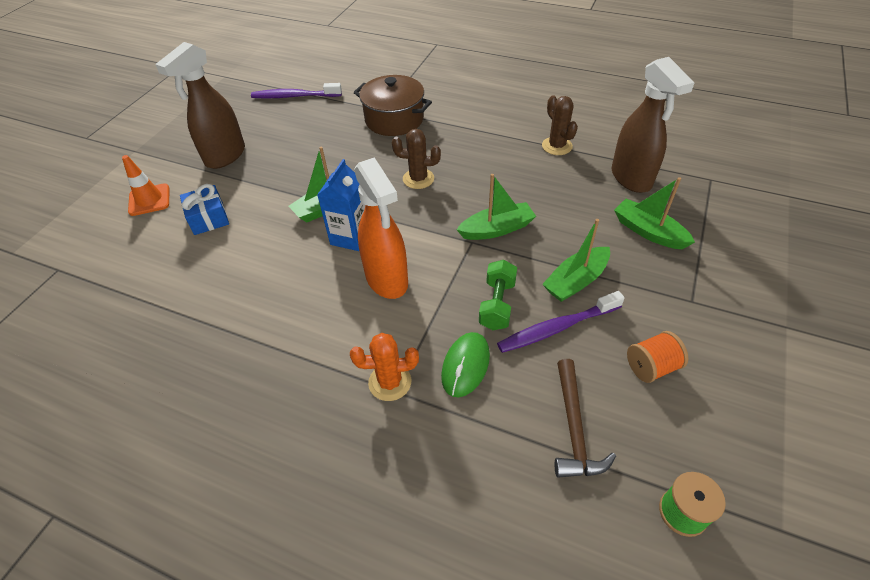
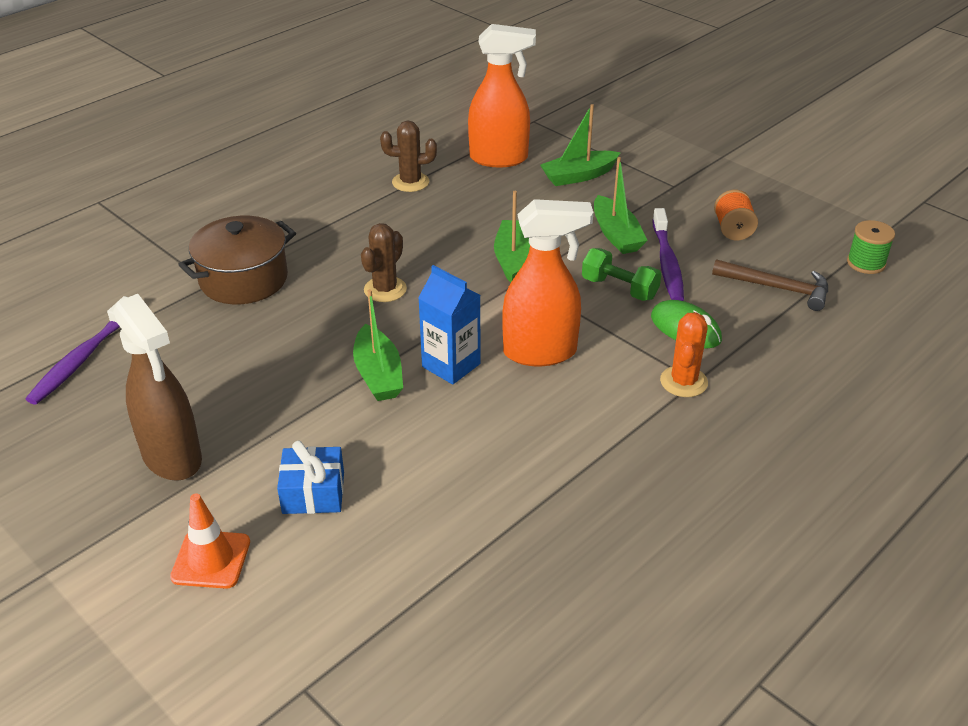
camera: 70 degrees left, 10 degrees down
brown spray bottle [612,57,695,193] -> orange spray bottle [468,24,536,167]

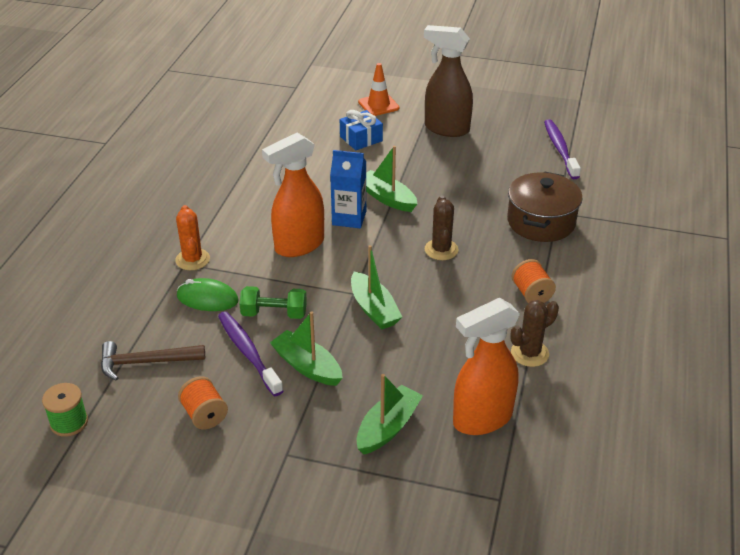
camera: 150 degrees right, 0 degrees up
none -> orange spool [512,259,556,303]

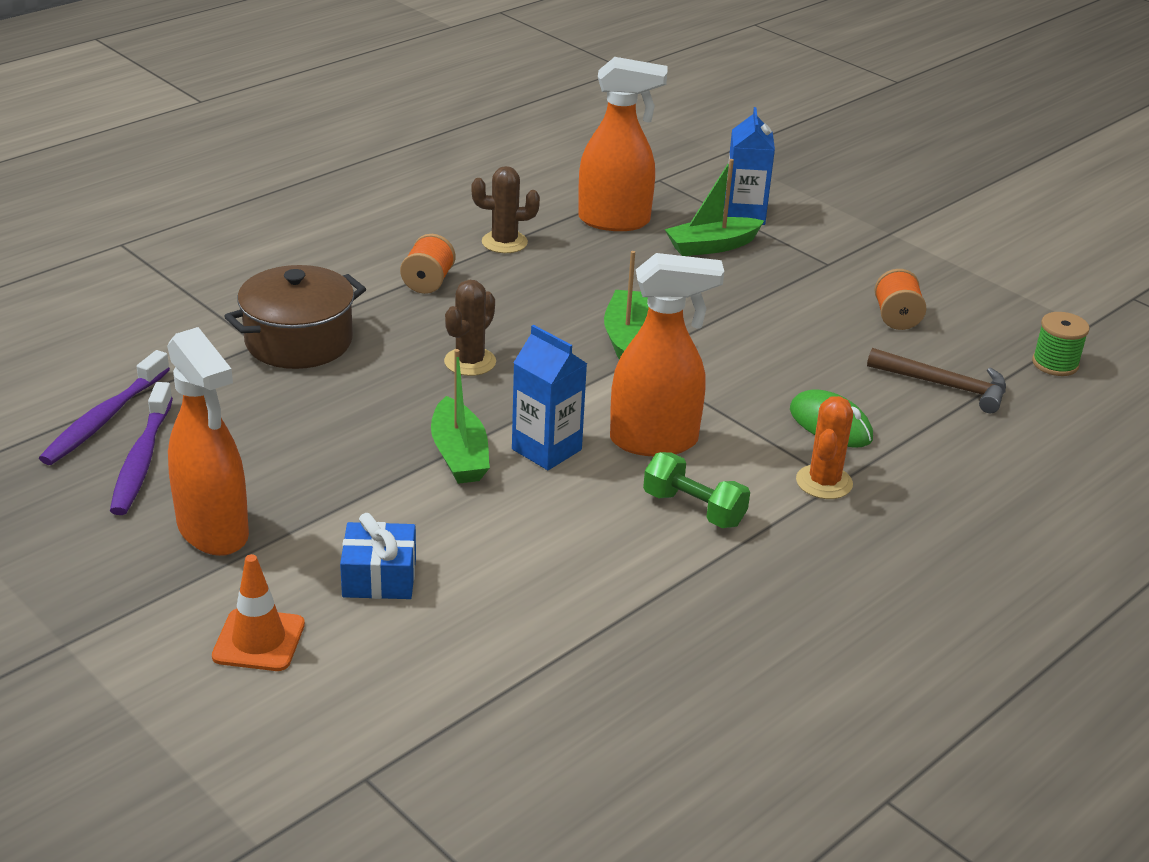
camera: 150 degrees left, 5 degrees down
purple toothbrush [218,311,283,396] -> purple toothbrush moved to [110,382,173,515]
green dumbbell [239,286,307,319] -> green dumbbell moved to [643,452,750,528]
green boat [270,311,343,386] -> none
brown spray bottle [424,25,473,137] -> orange spray bottle [167,327,249,556]
none -> blue carton [724,107,775,225]

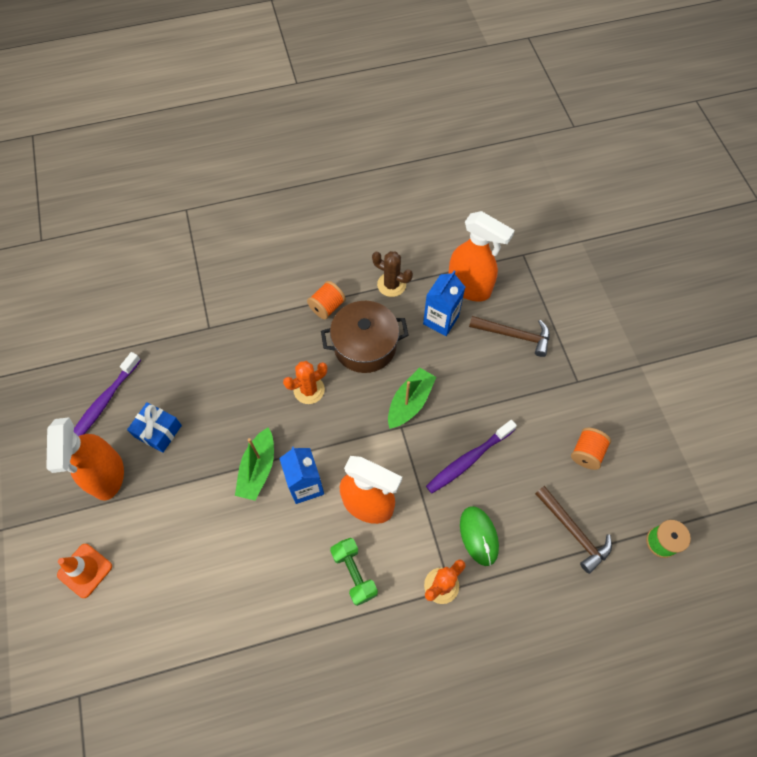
camera: 30 degrees right, 30 degrees up
purple toothbrush [39,350,170,465] -> purple toothbrush moved to [426,420,517,493]
brown pot [224,265,366,369] -> brown pot moved to [321,301,409,373]
blue gift [340,513,416,599] -> blue gift moved to [127,402,182,453]
brown cactus [444,280,496,376] -> orange cactus [283,361,327,404]
green boat [665,159,764,256] -> brown hammer [469,316,549,357]
blue carton [724,107,775,225] -> blue carton moved to [423,271,465,336]

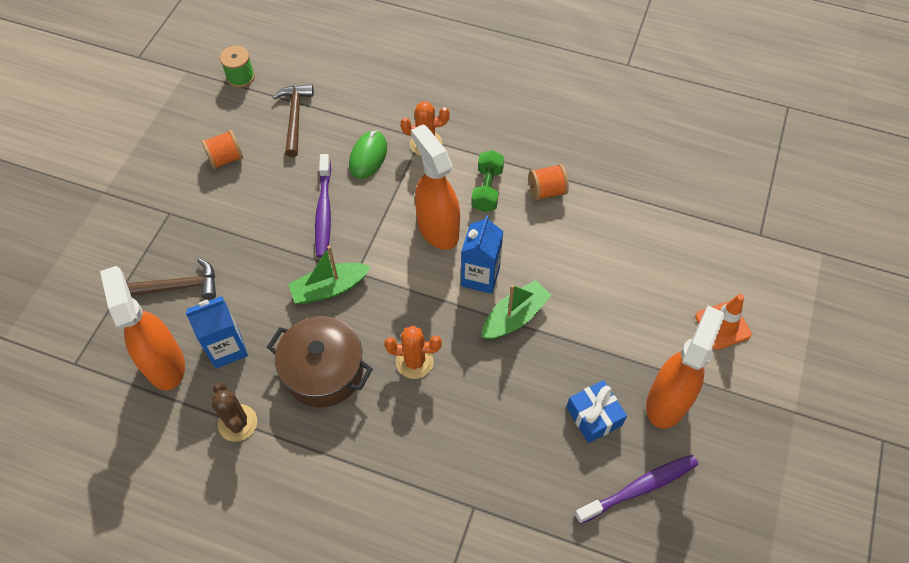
camera: 145 degrees left, 5 degrees down
orange spool [307,281,346,319] -> orange spool moved to [529,164,569,201]
purple toothbrush [426,420,517,493] -> purple toothbrush turned 90 degrees clockwise [315,154,331,258]
brown hammer [469,316,549,357] -> brown hammer turned 120 degrees clockwise [127,258,216,299]

